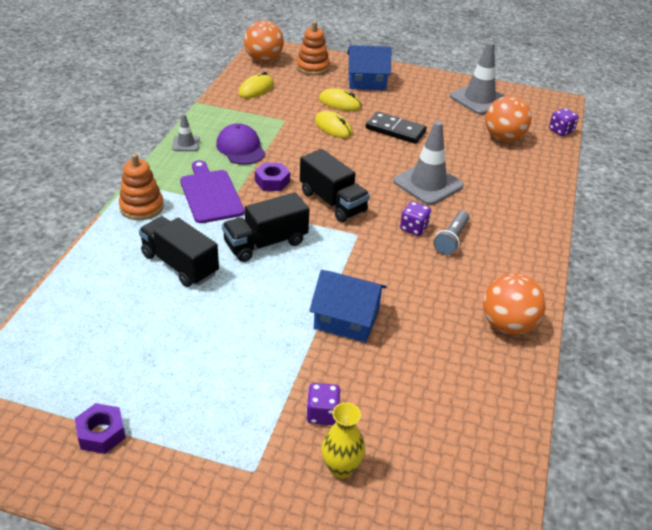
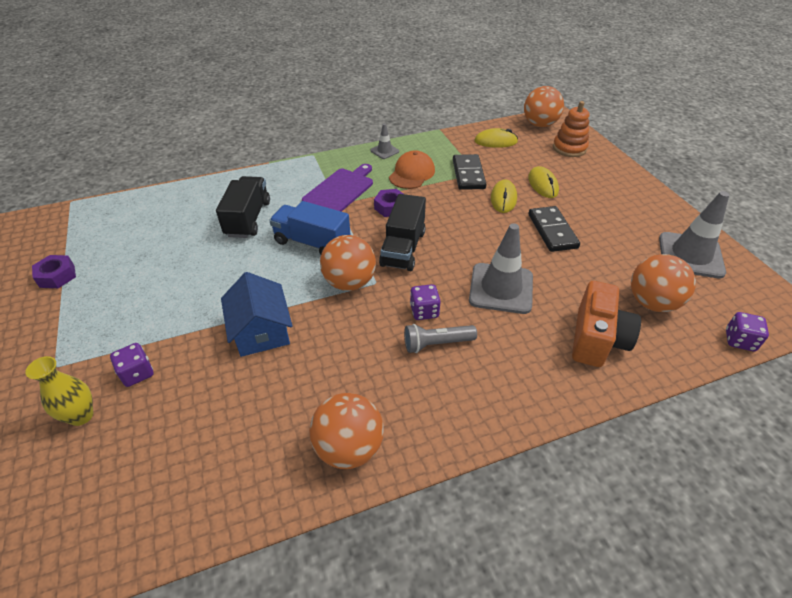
camera: 55 degrees right, 5 degrees up
orange stacking toy [119,153,164,220] -> none
purple cap [216,123,266,165] -> orange cap [389,150,435,189]
black truck [222,192,309,262] -> blue truck [269,201,351,255]
blue house [347,45,391,90] -> none
none -> orange ball [320,235,376,291]
none -> black domino [453,154,486,190]
none -> orange camera [572,281,641,367]

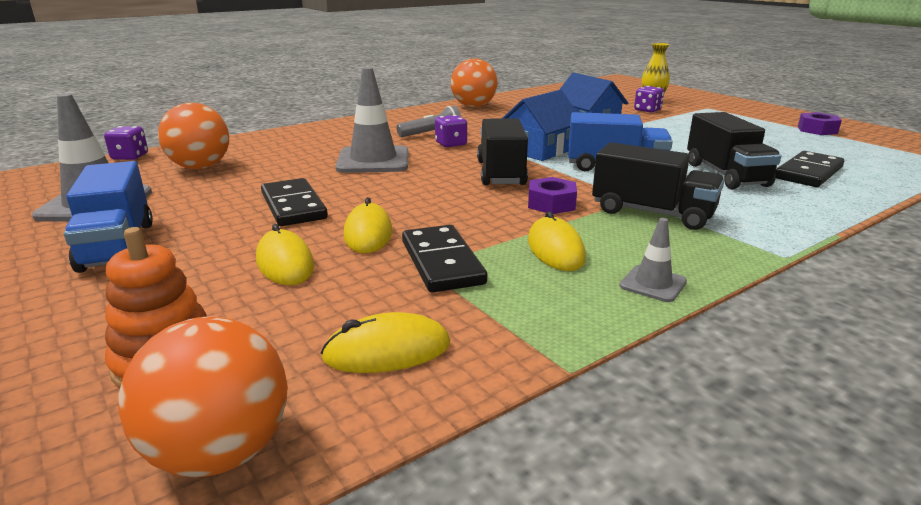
camera: 165 degrees right, 20 degrees down
purple cutting board [302,164,373,212] -> black truck [592,142,725,230]
orange ball [320,235,376,291] -> blue house [502,90,577,161]
orange cap [389,150,435,189] -> yellow mouse [528,211,586,271]
orange camera [572,281,641,367] -> none
none -> blue truck [64,161,153,273]
none -> black domino [775,151,844,187]

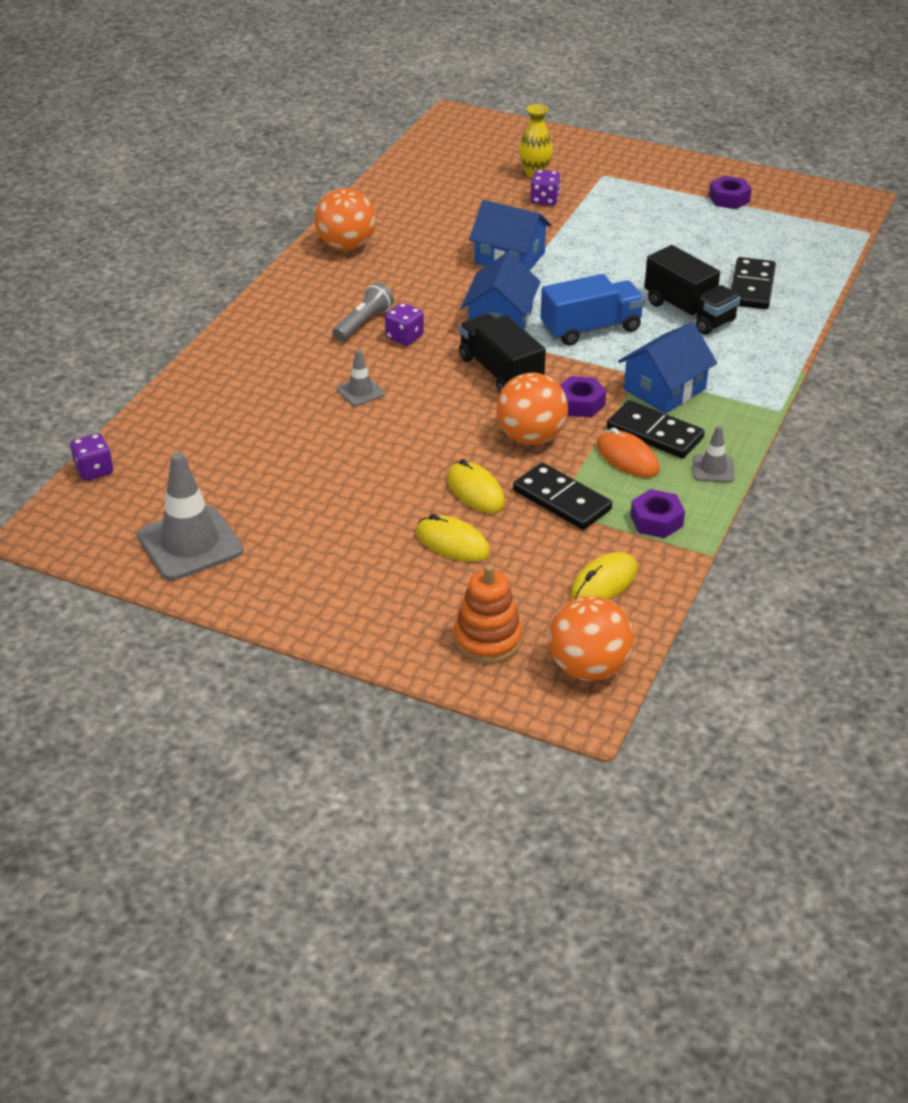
camera: 30 degrees left, 15 degrees up
blue truck [64,161,153,273] -> none
orange ball [158,102,229,169] -> orange ball moved to [496,373,568,445]
black domino [261,178,328,226] -> black domino moved to [607,400,705,458]
grey traffic cone [336,67,408,173] -> grey traffic cone [337,349,385,406], size x0.50
yellow mouse [528,211,586,271] -> orange mouse [596,428,660,478]
black truck [592,142,725,230] -> blue house [618,322,717,414]
none -> purple nut [630,489,685,538]

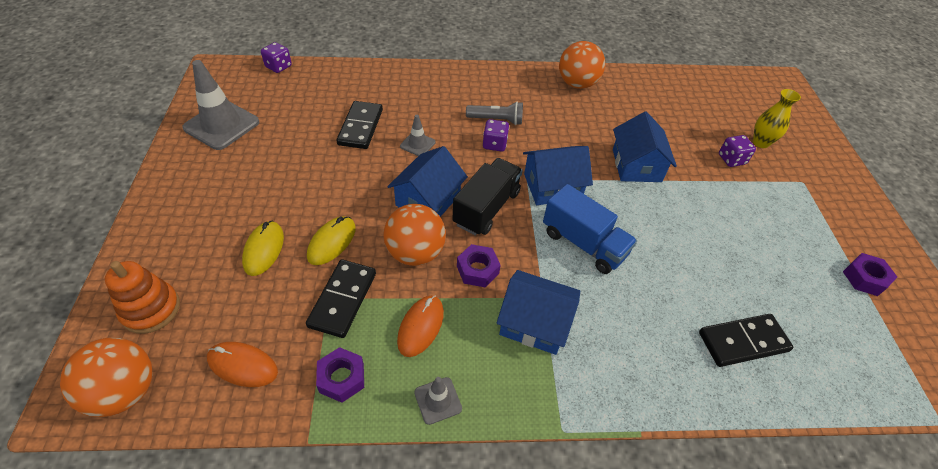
camera: 60 degrees right, 10 degrees up
yellow mouse [571,552,638,600] -> orange mouse [207,342,278,387]
black domino [607,400,705,458] -> black domino moved to [336,101,383,149]
black truck [644,245,740,335] -> none
none -> blue house [387,146,468,217]

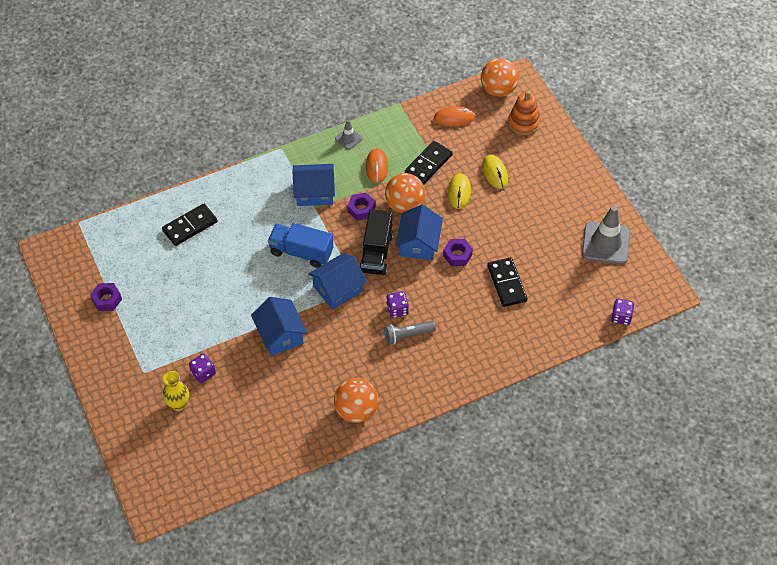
camera: 160 degrees right, 5 degrees up
black domino [306,259,376,338] -> black domino turned 45 degrees clockwise [405,141,453,185]
purple nut [316,347,364,403] -> purple nut moved to [443,239,473,266]
grey traffic cone [400,115,435,156] -> none

